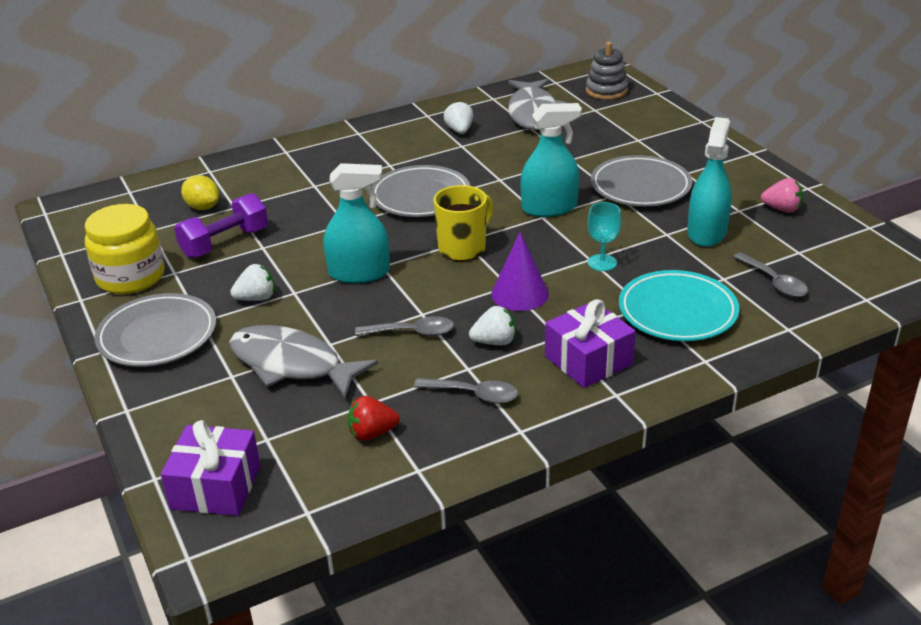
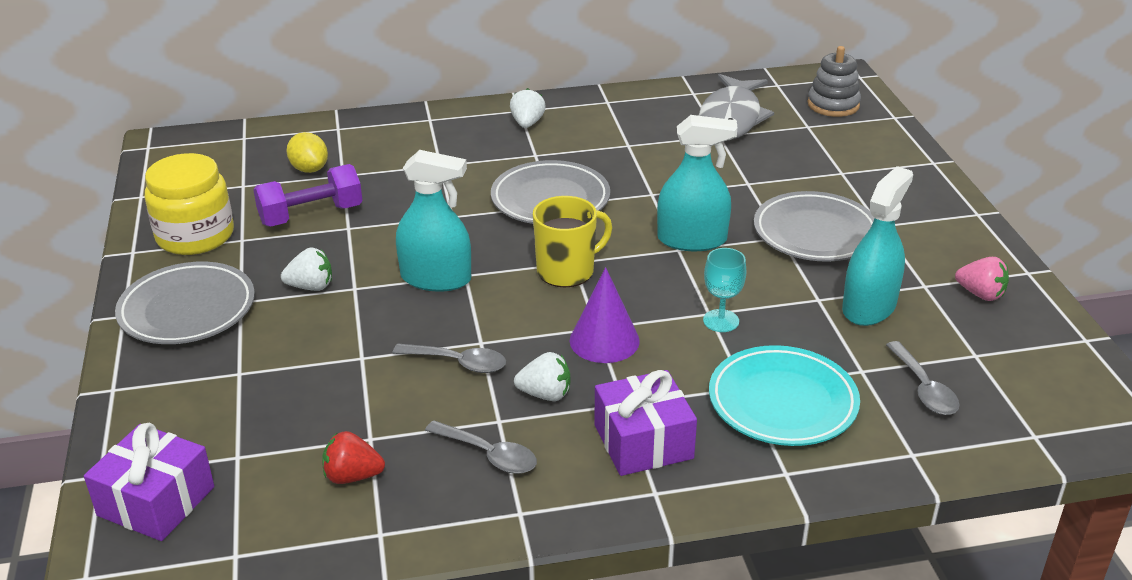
camera: 15 degrees right, 0 degrees up
grey fish [229,325,378,399] -> none
white strawberry [443,101,473,134] -> white strawberry moved to [510,88,546,128]

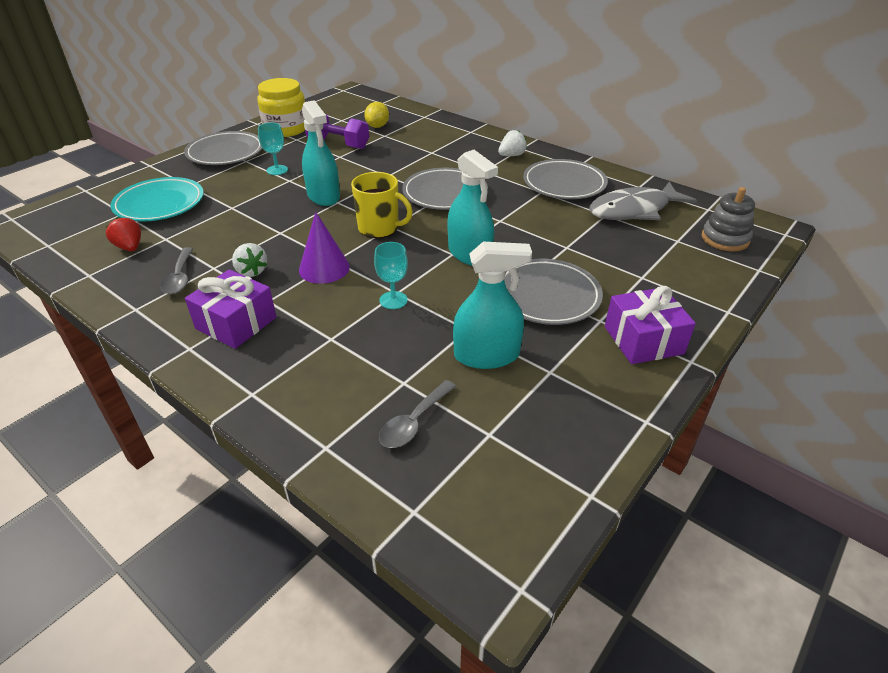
camera: 50 degrees right, 5 degrees up
purple gift [84,423,214,541] -> purple gift moved to [605,286,696,364]
white strawberry [281,248,332,291] -> turquoise goblet [258,123,288,175]
grey spoon [393,344,506,373] -> none
turquoise plate [709,345,860,446] -> turquoise plate moved to [110,177,204,222]
pink strawberry [955,257,1009,301] -> none
none -> grey plate [523,159,608,199]

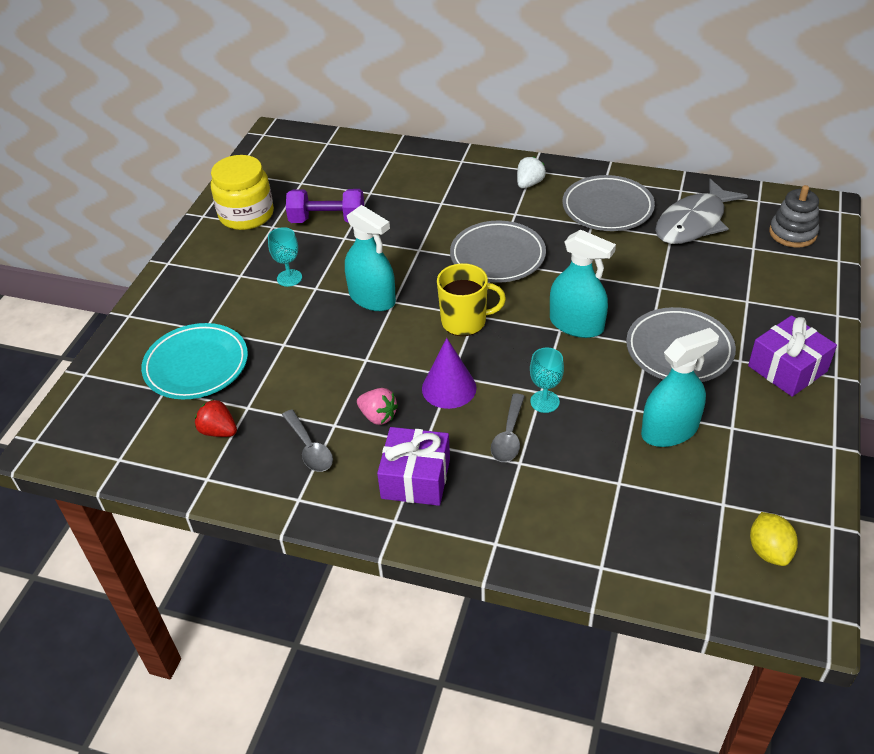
camera: 20 degrees left, 5 degrees up
grey plate [184,131,263,165] -> none
white strawberry [232,243,267,277] -> pink strawberry [357,388,398,425]
yellow lemon [364,102,389,128] -> yellow lemon moved to [750,512,798,566]
grey spoon [379,380,456,448] -> grey spoon moved to [491,394,525,462]

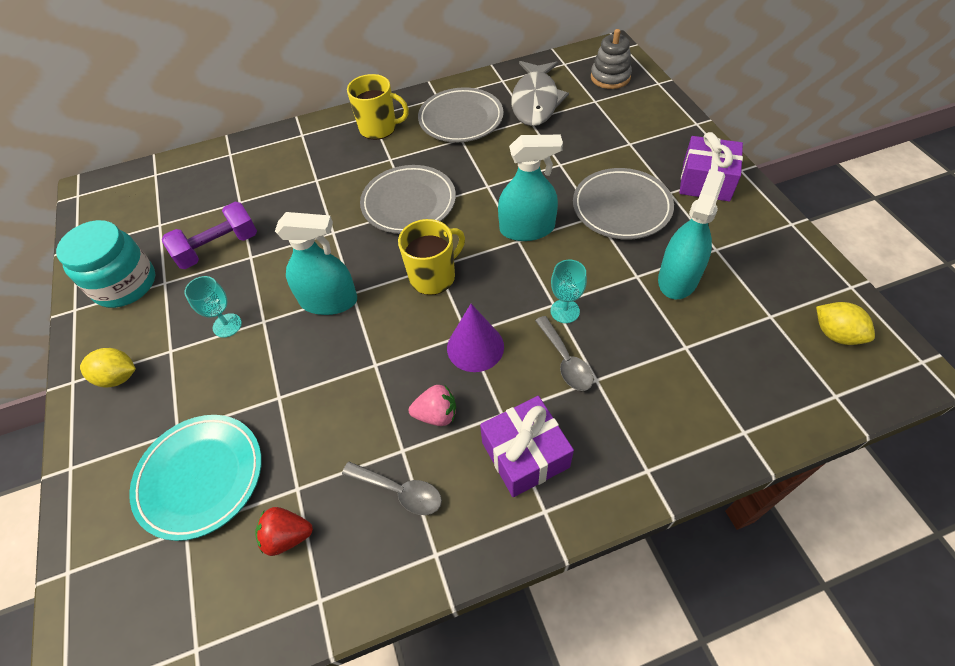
camera: 35 degrees left, 10 degrees up
yellow jar [211,155,274,230] -> turquoise jar [56,220,155,308]
white strawberry [517,156,546,188] -> yellow mug [347,74,409,140]
none -> yellow lemon [80,348,136,388]

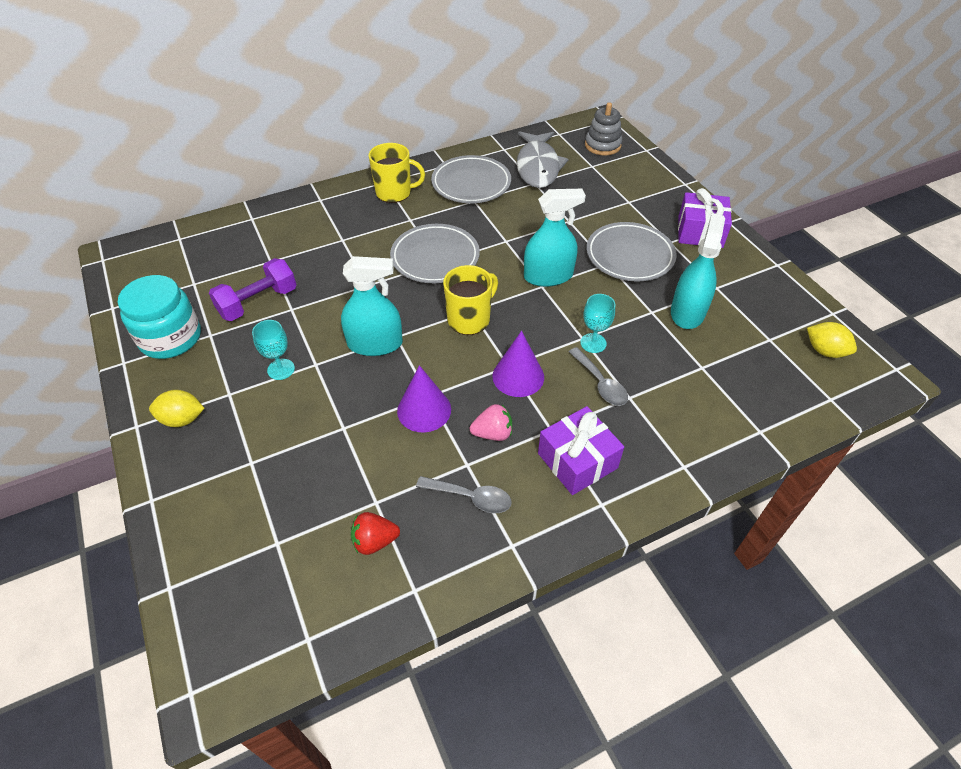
camera: 10 degrees left, 5 degrees down
turquoise plate [129,415,262,541] -> none
none -> purple cone [397,365,451,432]

